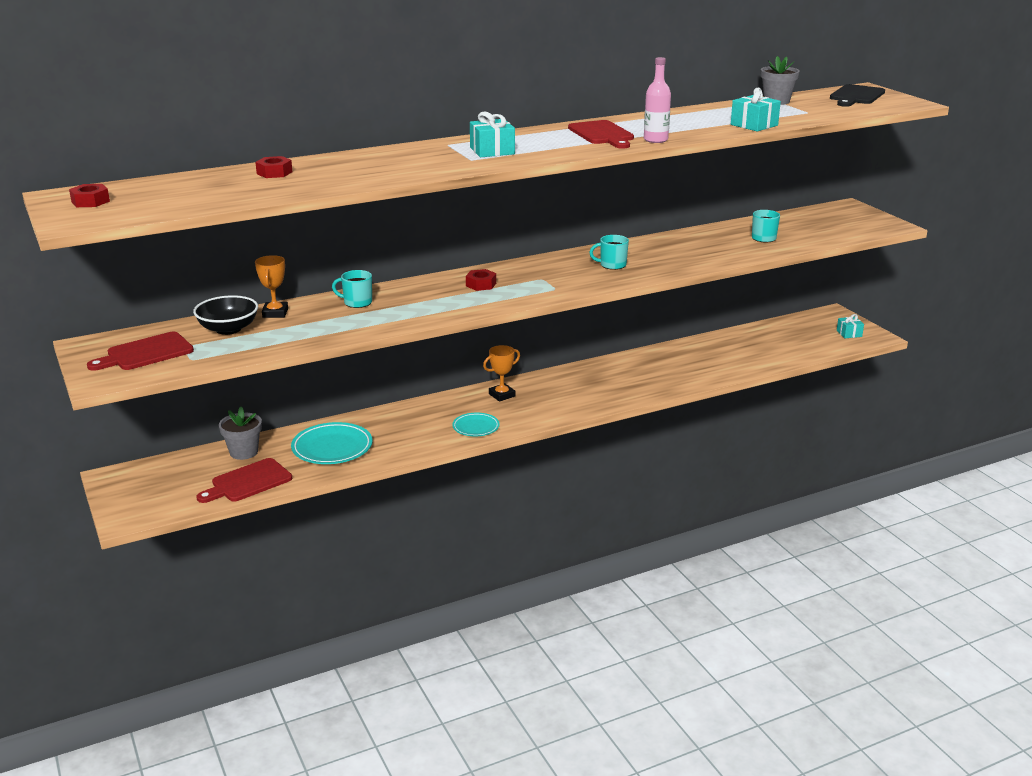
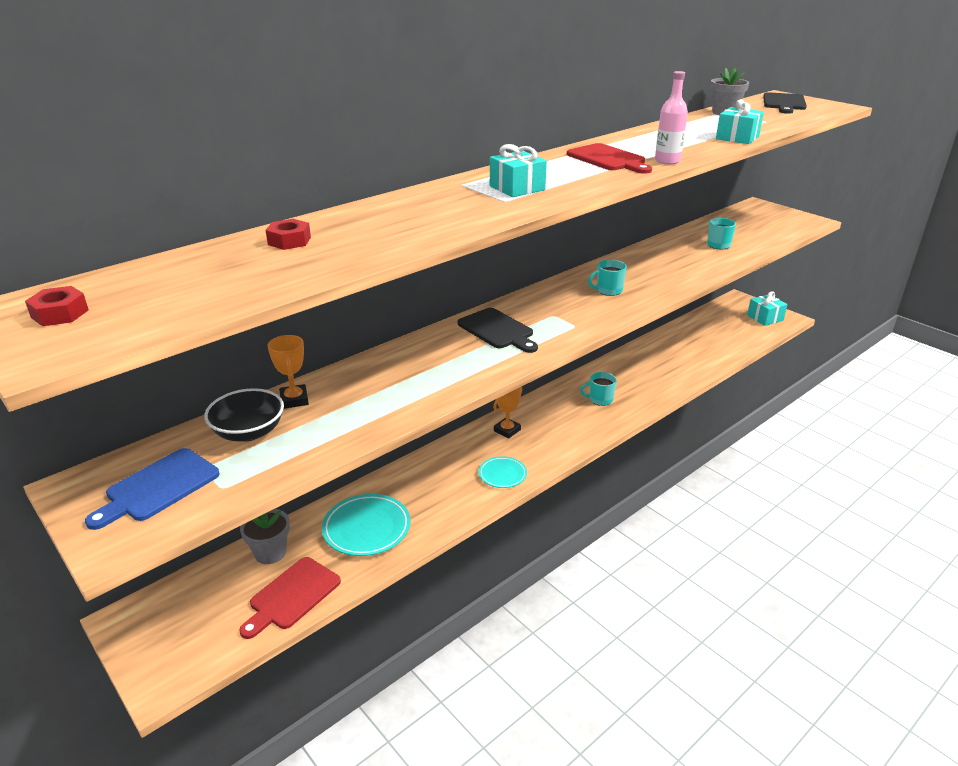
camera: 15 degrees left, 5 degrees up
red cutting board [87,332,194,371] -> blue cutting board [85,448,219,530]
turquoise mug [332,270,372,308] -> turquoise mug moved to [580,372,617,406]
red nut [466,269,496,291] -> black cutting board [458,308,538,353]
turquoise gift [837,314,864,338] -> turquoise gift [747,291,788,326], size x1.51

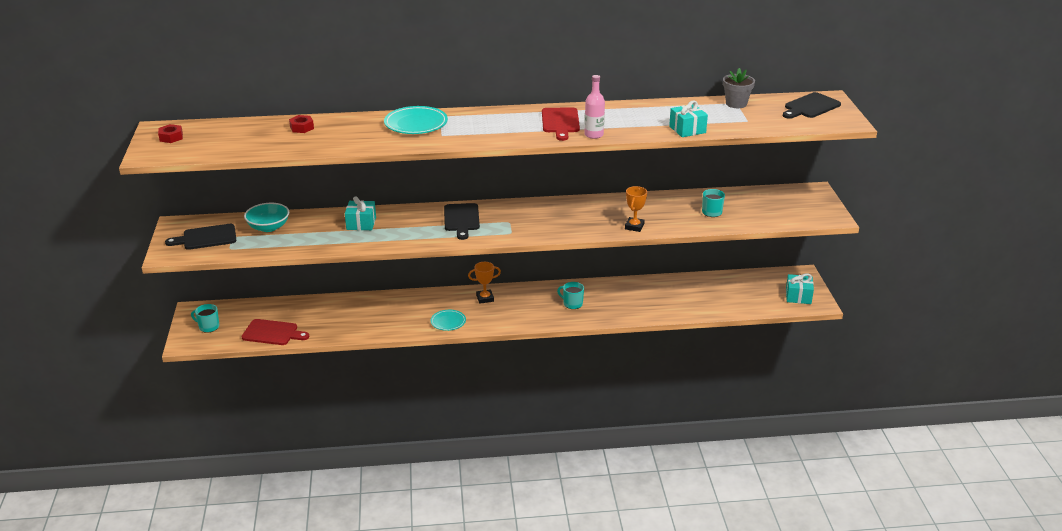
camera: 35 degrees right, 0 degrees up
blue cutting board [85,448,219,530] -> black cutting board [165,224,237,250]
black bowl [204,388,284,441] -> turquoise bowl [244,203,289,232]
red cutting board [239,557,341,639] -> red cutting board turned 150 degrees counterclockwise [241,319,309,345]
grey flower pot [240,509,290,564] -> none
orange trophy [268,335,309,409] -> orange trophy moved to [625,186,647,232]
turquoise plate [322,494,410,556] -> turquoise plate moved to [384,106,448,134]
turquoise gift [490,144,547,197] -> turquoise gift moved to [345,196,376,230]
turquoise mug [588,260,627,296] -> turquoise mug moved to [191,304,219,333]

